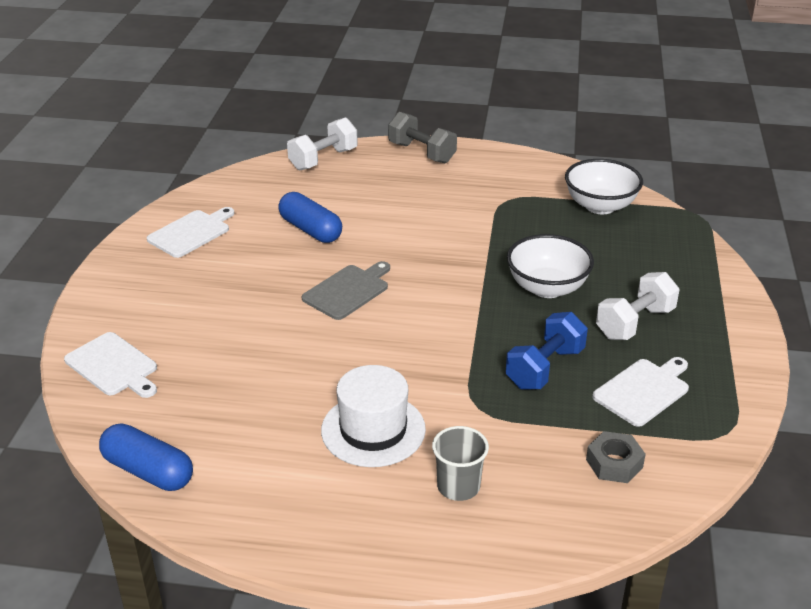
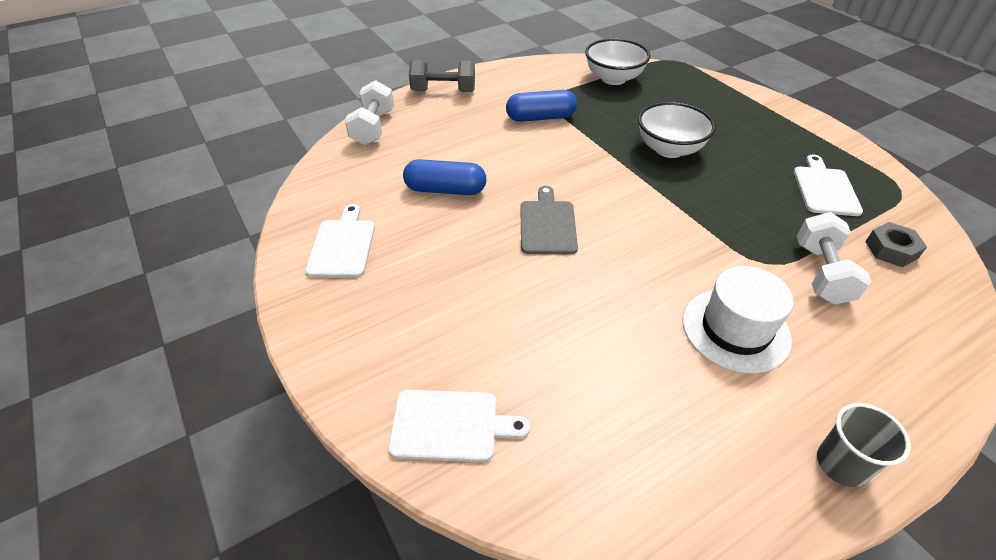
camera: 40 degrees left, 10 degrees up
blue capsule [99,423,193,491] -> blue capsule moved to [506,90,577,122]
grey cup [432,426,489,501] -> grey cup moved to [817,403,911,487]
blue dumbbell [506,312,588,390] -> none
white dumbbell [596,272,680,340] -> white dumbbell moved to [797,212,871,305]

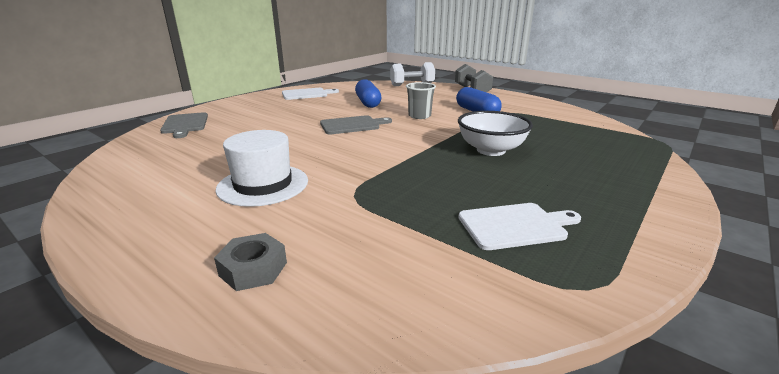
camera: 70 degrees right, 20 degrees down
white cutting board [388,390,530,462] -> grey cutting board [160,112,208,138]
white bowl [585,38,651,85] -> none
white dumbbell [797,212,871,305] -> none
grey cup [817,403,911,487] -> grey cup moved to [406,82,436,119]
grey nut [865,222,927,267] -> grey nut moved to [214,233,287,291]

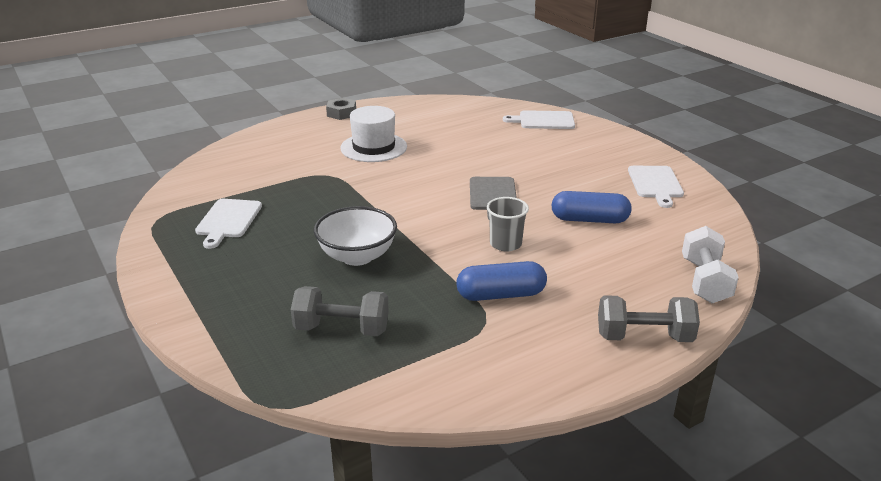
camera: 110 degrees right, 5 degrees up
grey cutting board [160,112,208,138] -> white cutting board [503,110,575,129]
grey nut [214,233,287,291] -> grey nut moved to [326,98,356,120]
none -> grey dumbbell [291,286,389,336]

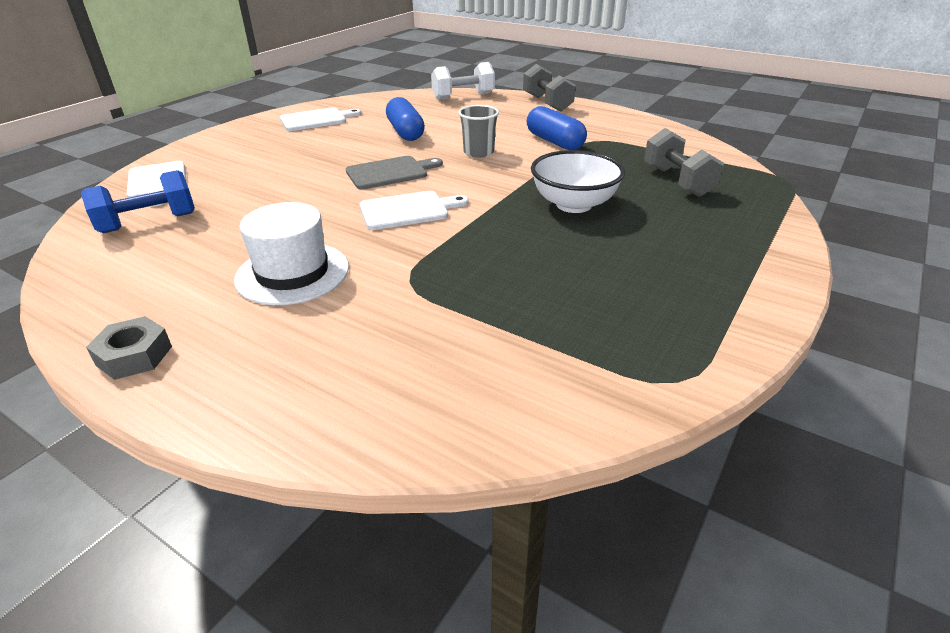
camera: 115 degrees left, 5 degrees up
white cutting board [195,199,262,249] -> white cutting board moved to [359,191,469,230]
none -> blue dumbbell [81,170,195,233]

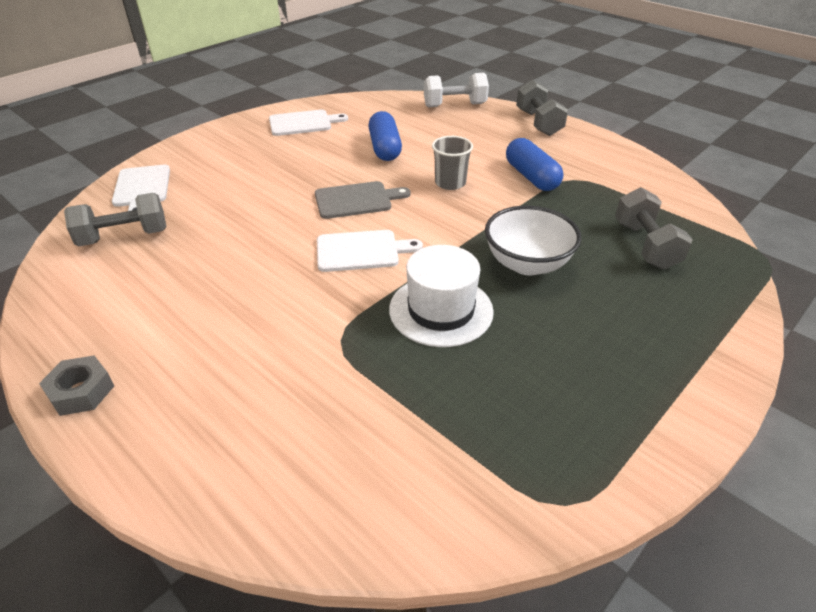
camera: 10 degrees right, 5 degrees up
blue dumbbell [81,170,195,233] -> grey dumbbell [64,193,167,246]
white hat [234,202,349,305] -> white hat moved to [389,245,494,347]

